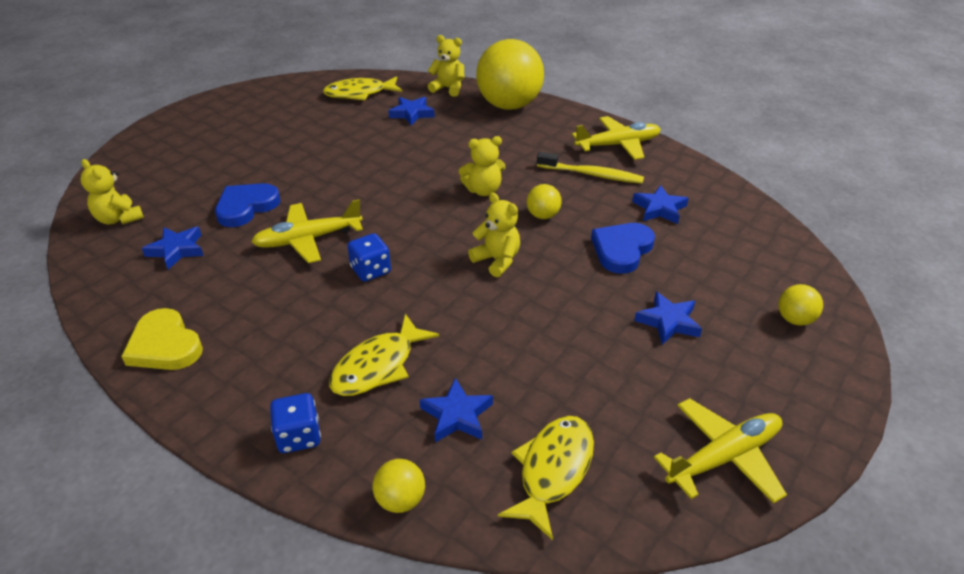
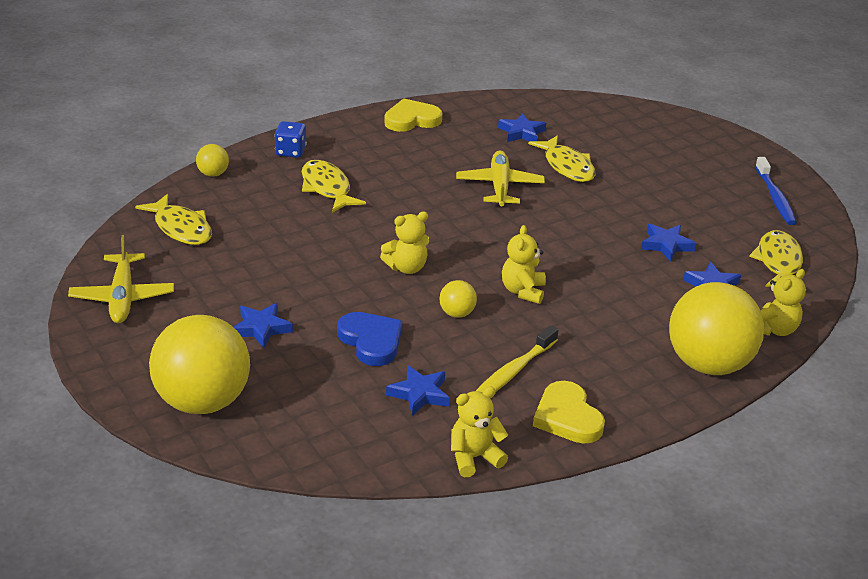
camera: 110 degrees right, 5 degrees down
yellow teddy bear [80,159,144,225] -> yellow teddy bear moved to [451,387,508,477]
blue heart [215,183,281,227] -> yellow fish [528,135,596,182]
blue dice [347,233,391,282] -> none
blue star [420,378,493,442] -> blue star moved to [641,224,697,261]
yellow plane [572,116,661,160] -> yellow heart [533,381,605,444]
yellow ball [778,284,823,326] -> yellow ball [149,315,250,414], size x2.36
none -> blue toothbrush [755,157,797,225]

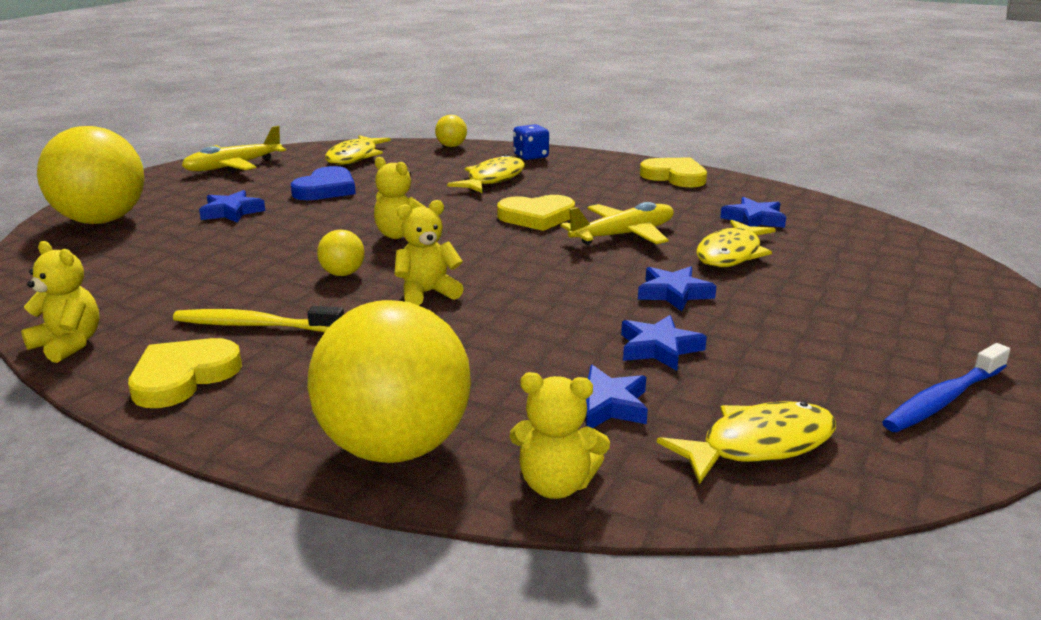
camera: 60 degrees right, 10 degrees down
blue heart [337,312,402,366] -> blue heart moved to [291,166,356,200]
blue star [386,365,450,416] -> blue star moved to [638,266,717,311]
none -> yellow heart [497,195,575,231]

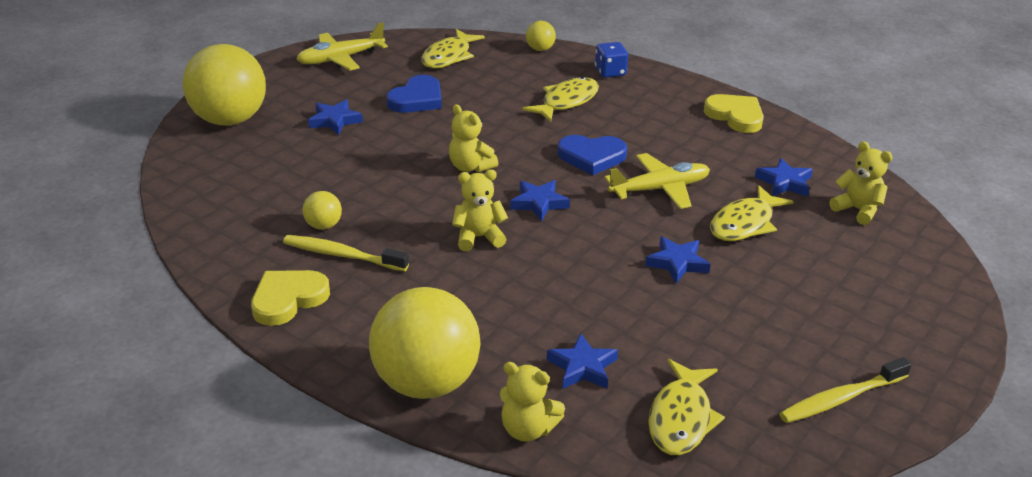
camera: 10 degrees right, 10 degrees up
yellow teddy bear [21,241,99,363] -> yellow teddy bear moved to [829,141,893,225]
yellow ball [317,230,365,276] -> yellow ball moved to [303,191,342,230]
yellow heart [497,195,575,231] -> blue heart [557,135,627,175]
blue star [621,315,707,371] -> blue star moved to [510,180,570,221]
yellow fish [657,401,836,484] -> yellow fish turned 120 degrees clockwise [648,359,725,455]
blue toothbrush [882,343,1010,432] -> yellow toothbrush [779,357,912,423]

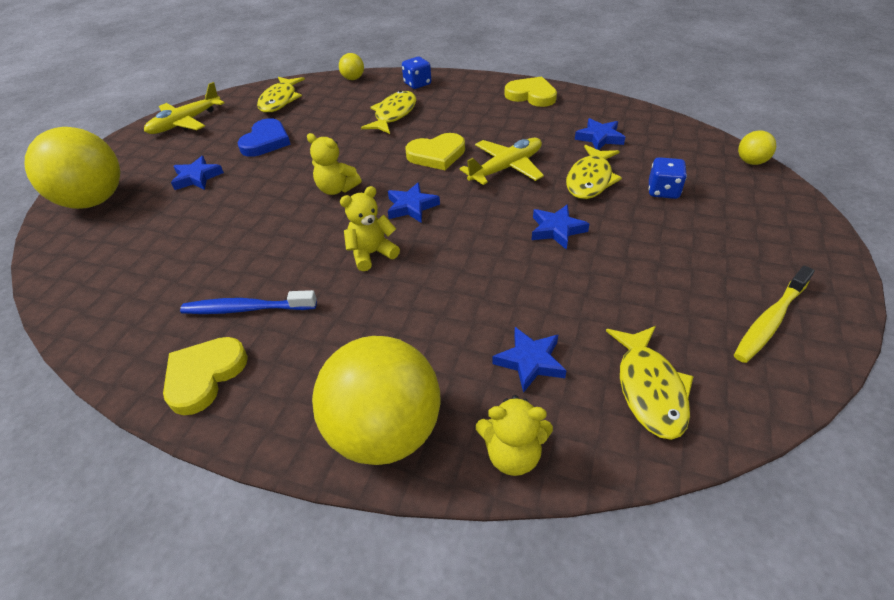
camera: 15 degrees left, 10 degrees up
yellow toothbrush [283,235,409,271] -> blue toothbrush [180,290,317,314]
yellow ball [303,191,342,230] -> yellow ball moved to [738,130,776,165]
blue heart [557,135,627,175] -> yellow heart [405,133,465,170]
yellow teddy bear [829,141,893,225] -> none
none -> blue dice [649,157,687,199]

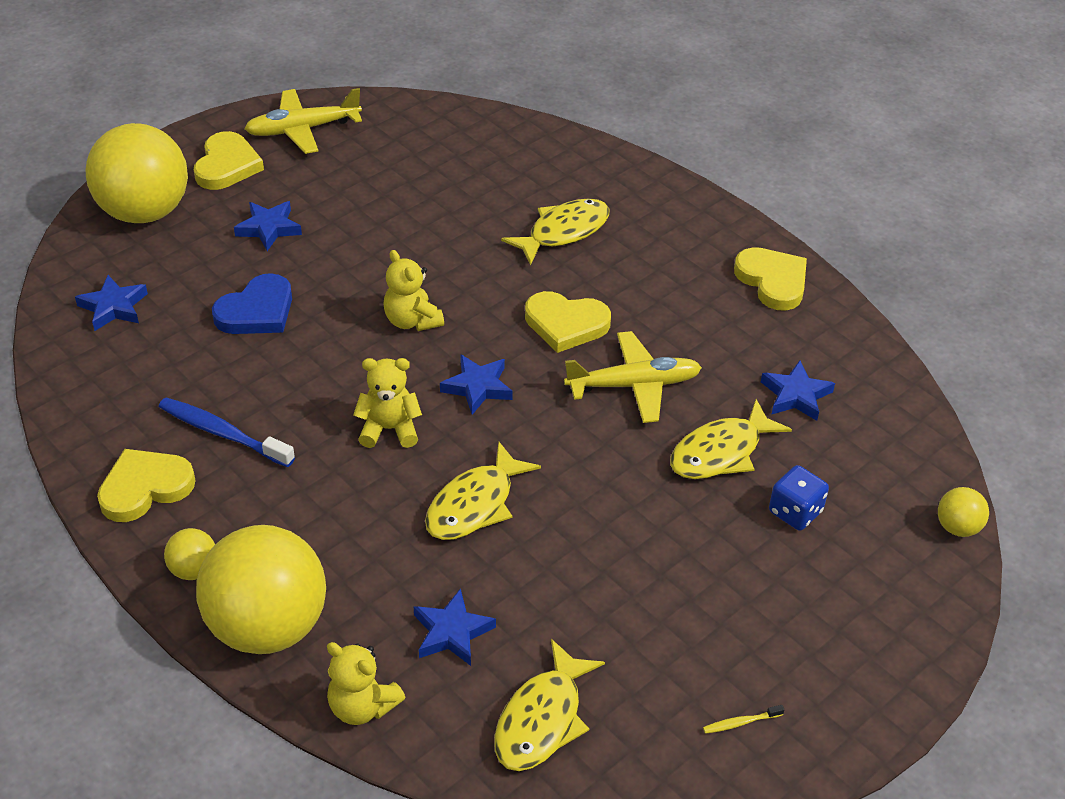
camera: 25 degrees right, 0 degrees up
blue heart [237,118,291,157] -> blue heart moved to [212,273,292,334]
yellow fish [257,77,305,113] -> yellow fish moved to [425,441,541,540]
yellow ball [339,53,364,80] -> yellow ball moved to [164,528,215,580]
blue dice [402,57,431,89] -> none
blue star [532,205,590,250] -> blue star moved to [75,275,148,331]
yellow toothbrush [734,266,815,363] -> yellow toothbrush [703,705,784,734], size x0.45
none -> yellow heart [194,131,264,190]

